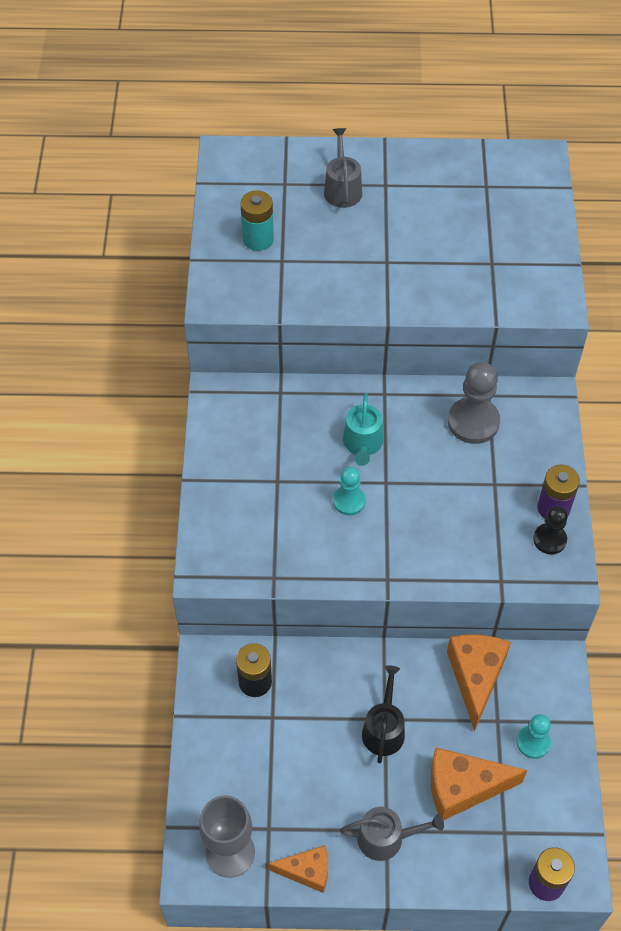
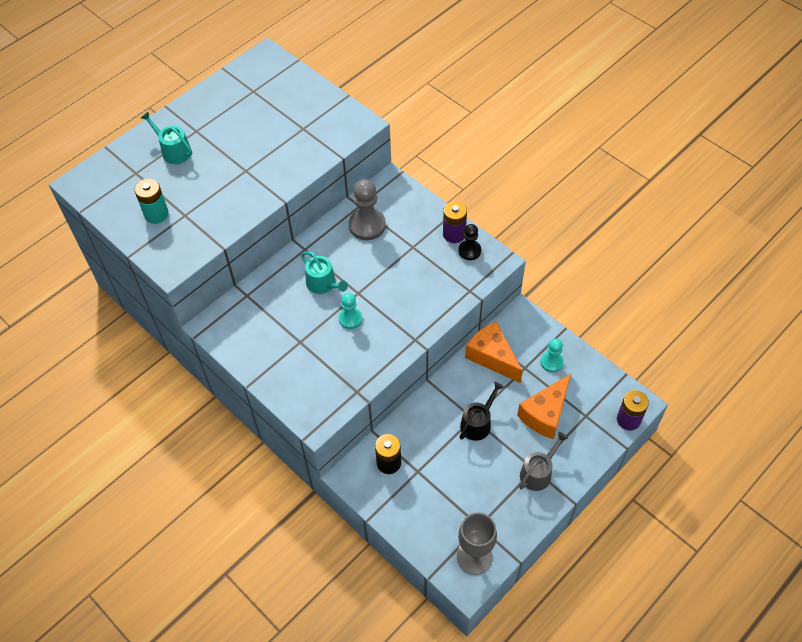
camera: 45 degrees left, 0 degrees up
orange cheese [268,845,328,893] -> none
grey watering can [324,128,362,208] -> turquoise watering can [141,111,192,164]
black watering can [362,665,405,763] -> black watering can turned 75 degrees clockwise [460,382,504,441]

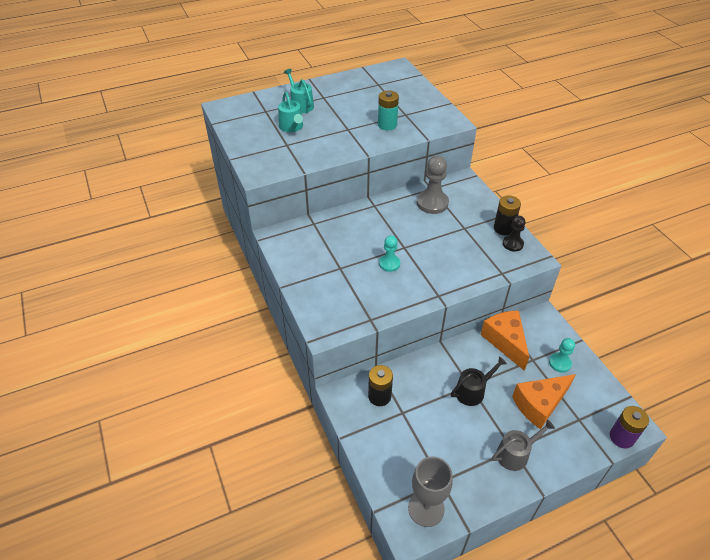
camera: 20 degrees right, 10 degrees down
turquoise battery [134,179,169,224] -> turquoise battery moved to [378,91,399,130]
turquoise watering can [301,251,348,294] -> turquoise watering can moved to [278,92,303,132]
purple battery [443,201,467,243] -> black battery [494,196,521,235]

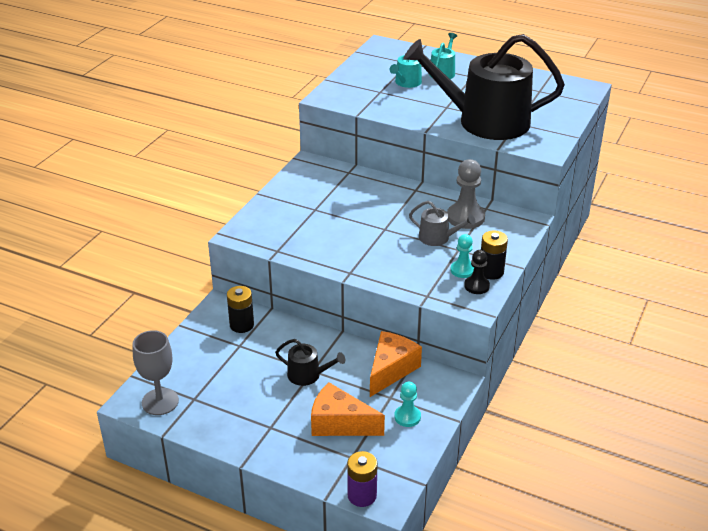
camera: 50 degrees right, 10 degrees down
turquoise battery [378,91,399,130] -> black watering can [404,34,565,140]
turquoise pawn [379,235,400,272] -> turquoise pawn moved to [450,234,474,278]
grey watering can [492,419,555,471] -> grey watering can moved to [409,201,475,246]

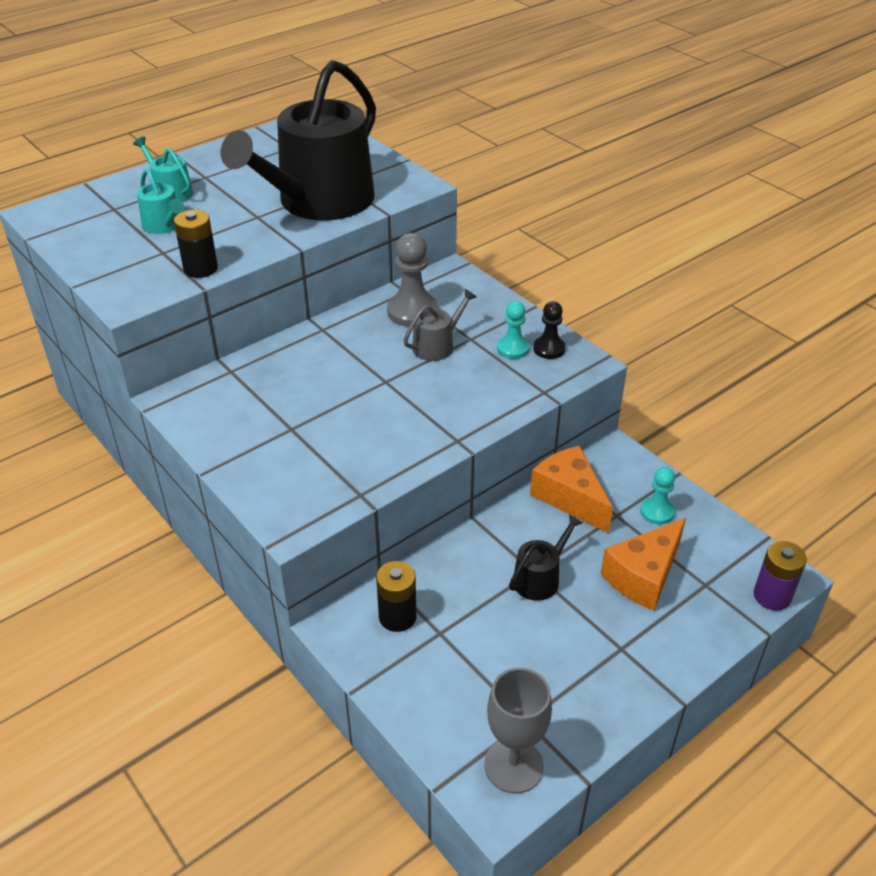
camera: 65 degrees left, 5 degrees up
black battery [481,230,508,280] -> black battery moved to [174,210,218,278]

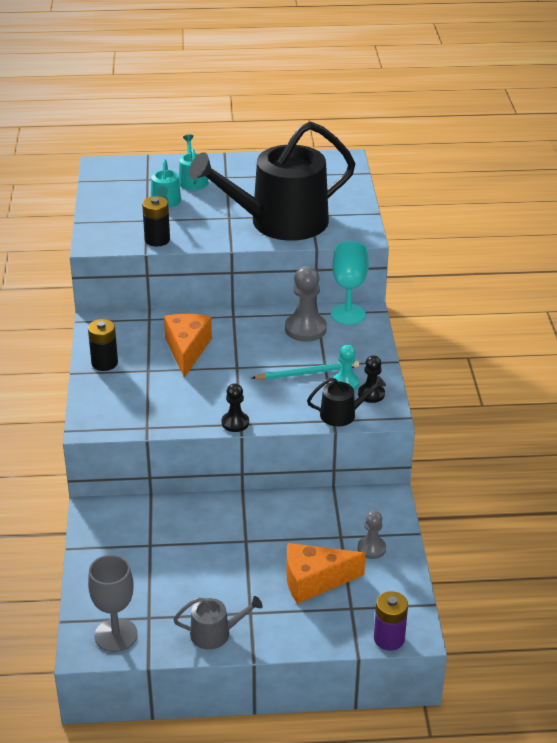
camera: 35 degrees right, 5 degrees down
black battery [376,561,417,632] -> black battery moved to [88,319,118,371]
grey watering can [403,289,476,361] -> grey watering can moved to [173,596,263,649]
black watering can [509,514,583,601] -> black watering can moved to [307,376,386,427]
orange cheese [530,446,613,533] -> orange cheese moved to [164,314,212,378]
turquoise pawn [640,467,675,524] -> grey pawn [358,510,386,559]
none -> black pawn [222,384,249,432]
none -> turquoise pencil [252,360,359,380]
none -> turquoise goblet [331,241,369,325]

